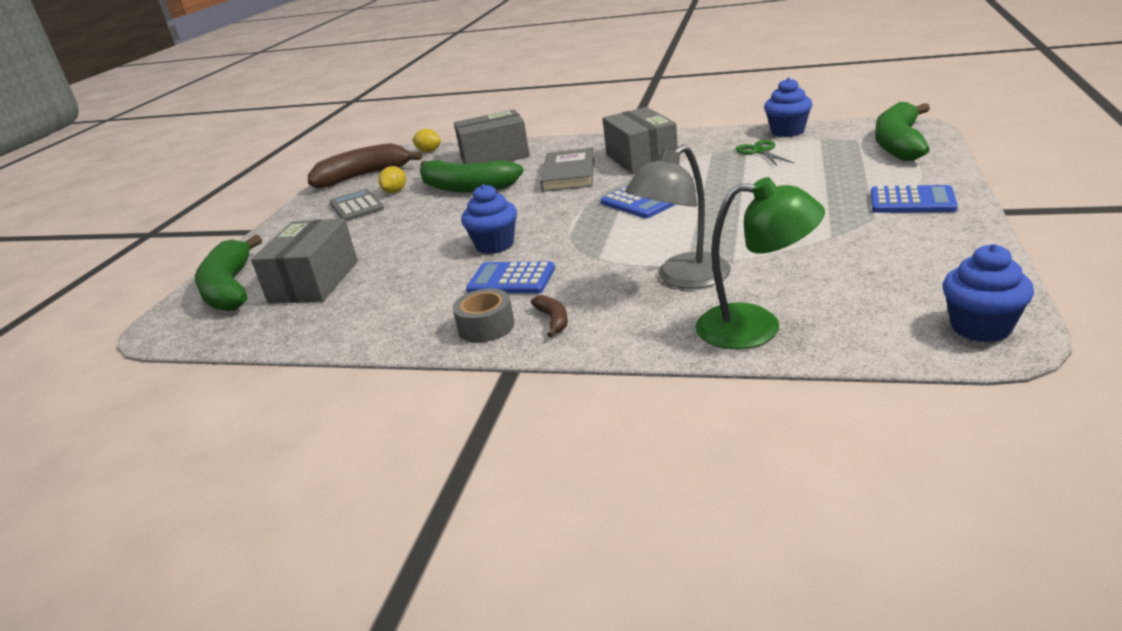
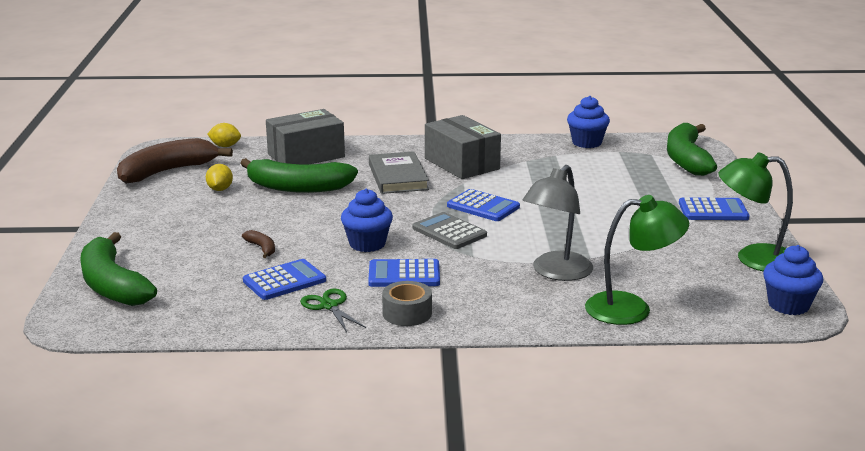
camera: 20 degrees left, 5 degrees down
grey box [251,219,358,303] -> none
grey calculator [329,189,384,221] -> grey calculator moved to [413,212,487,249]
brown banana [531,295,568,337] -> brown banana moved to [242,230,275,258]
green scissors [736,140,794,166] -> green scissors moved to [300,289,366,332]
none -> blue calculator [243,259,326,300]
none -> green lamp [719,152,793,272]

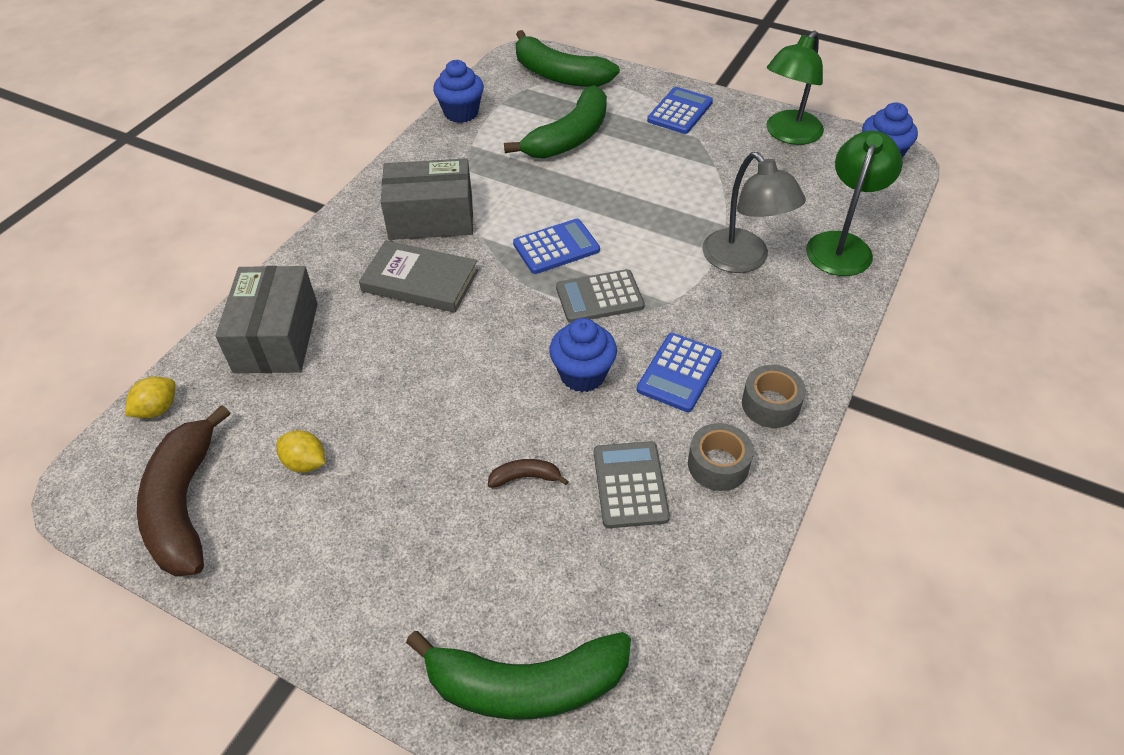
camera: 60 degrees left, 25 degrees up
green banana [240,158,358,193] -> green banana moved to [504,85,607,159]
blue calculator [243,259,326,300] -> grey calculator [594,441,670,528]
green scissors [300,289,366,332] -> grey tape [688,423,754,491]

